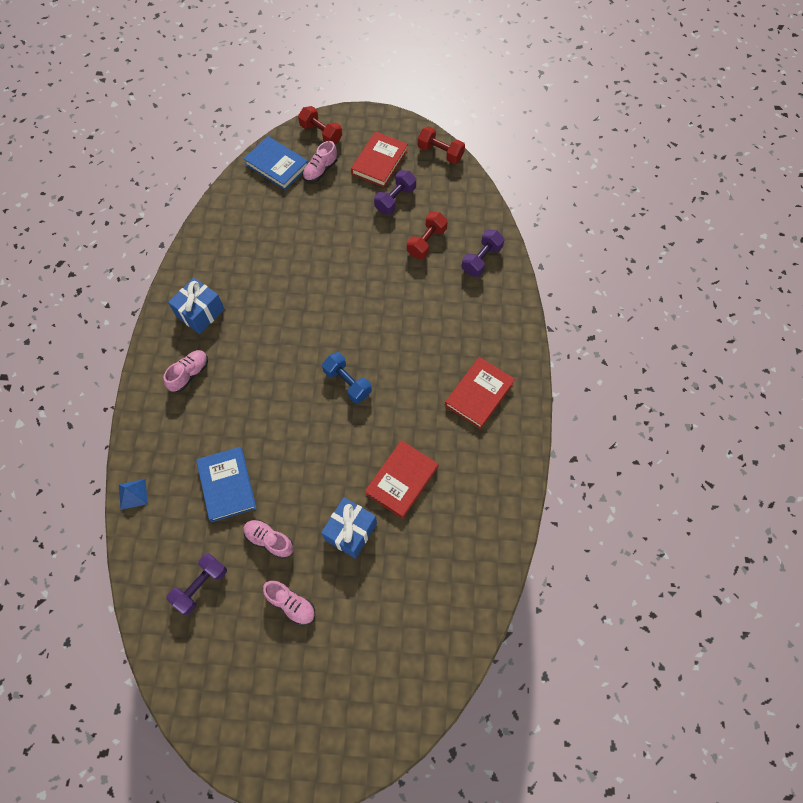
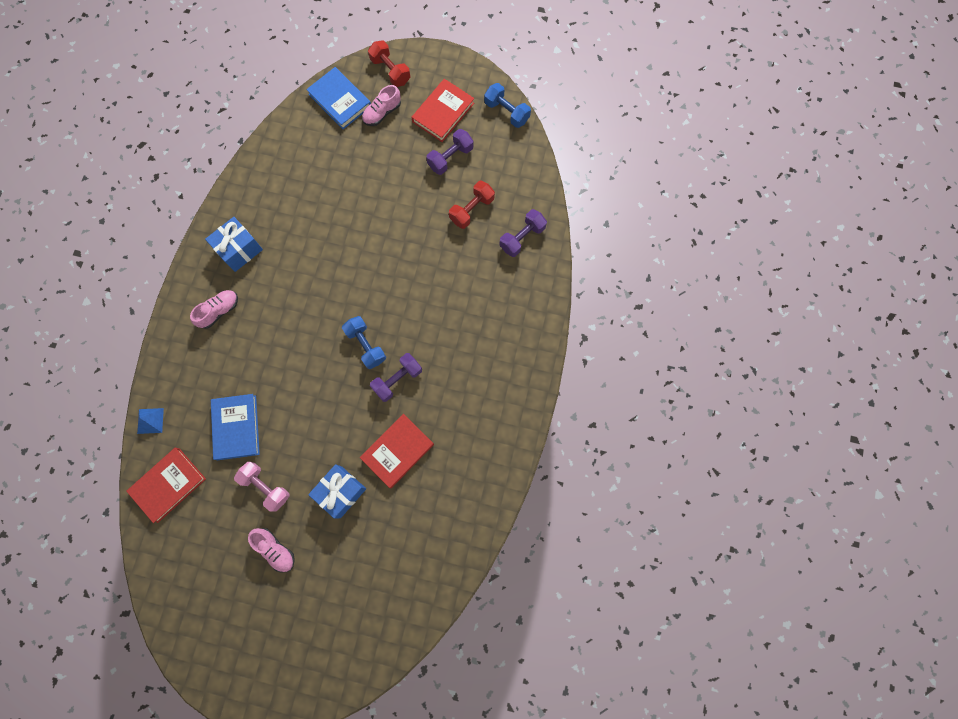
camera: 10 degrees right, 10 degrees up
purple dumbbell [166,553,227,615] -> purple dumbbell moved to [370,353,422,402]
pink shoe [243,520,293,559] -> pink dumbbell [234,462,290,512]
red dumbbell [418,126,465,164] -> blue dumbbell [484,83,531,128]
red book [445,357,515,429] -> red book moved to [126,448,206,523]

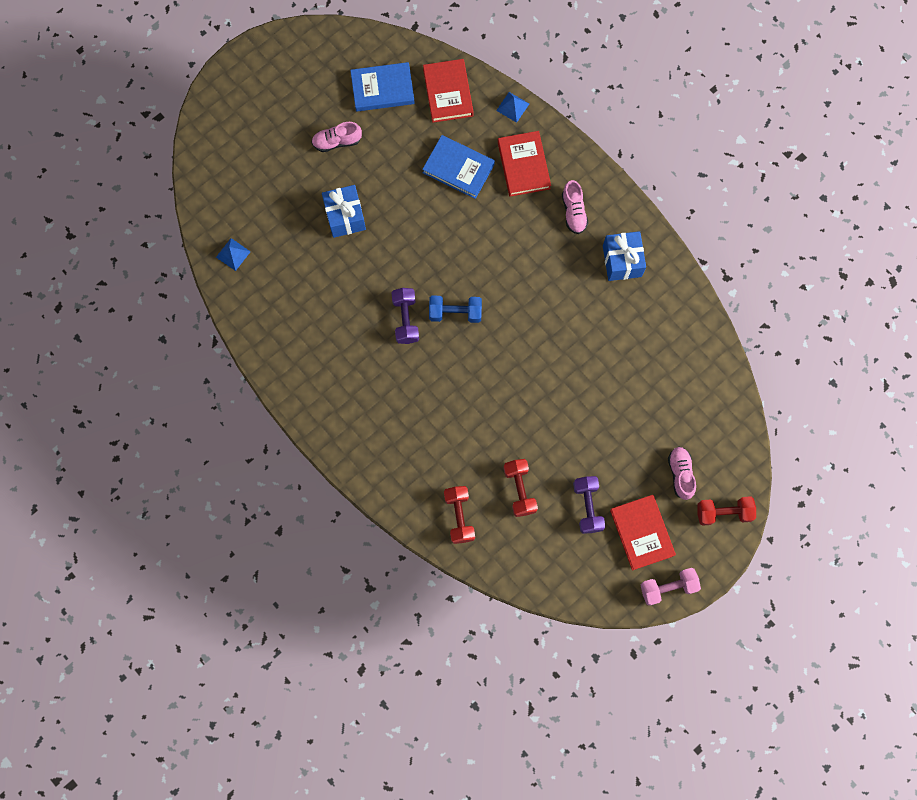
camera: 125 degrees right, 0 degrees up
pink dumbbell [234,462,290,512] -> pink dumbbell moved to [641,568,701,606]
blue book [306,67,371,129] -> blue book moved to [350,62,415,112]
red book [360,414,434,488] -> red book moved to [498,131,551,197]
blue dumbbell [484,83,531,128] -> none
purple dumbbell [499,209,547,257] -> red dumbbell [444,486,475,544]
none -> blue pyramid [216,238,251,271]

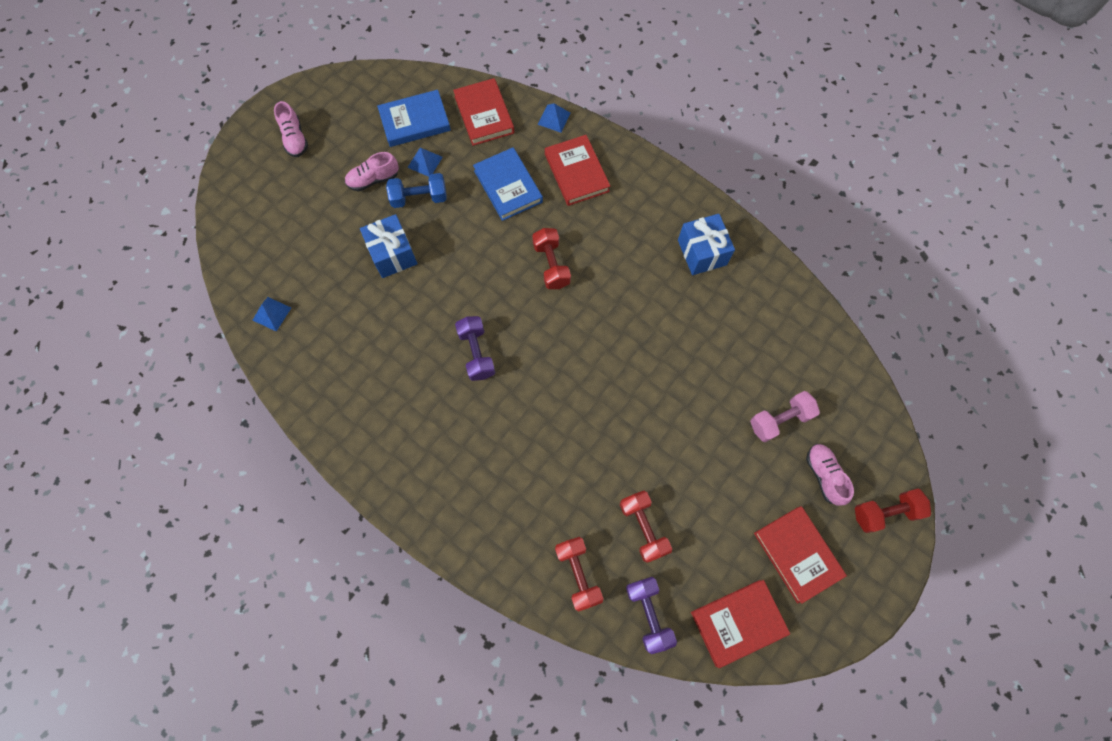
camera: 10 degrees left, 5 degrees down
blue book [422,135,495,199] -> blue book turned 45 degrees clockwise [473,147,543,221]
blue dumbbell [429,296,482,323] -> blue dumbbell moved to [386,173,446,208]
pink shoe [562,180,588,234] -> pink shoe moved to [274,101,308,157]
purple dumbbell [573,476,605,534] -> purple dumbbell moved to [626,577,677,654]
pink dumbbell [641,568,701,606] -> pink dumbbell moved to [750,391,820,442]
none -> blue pyramid [407,148,443,177]
none -> red dumbbell [532,228,571,289]
none -> red book [691,580,790,668]

